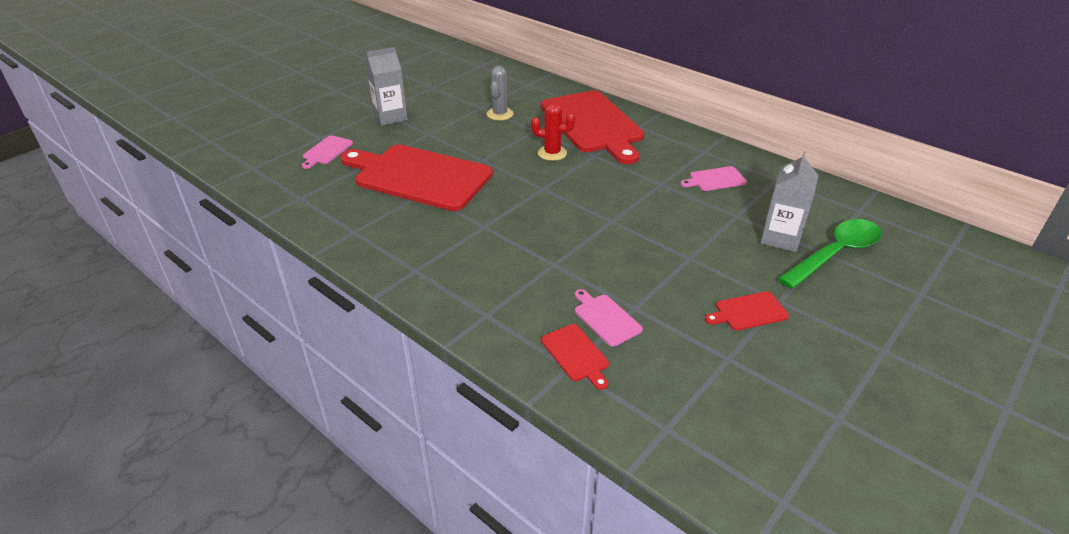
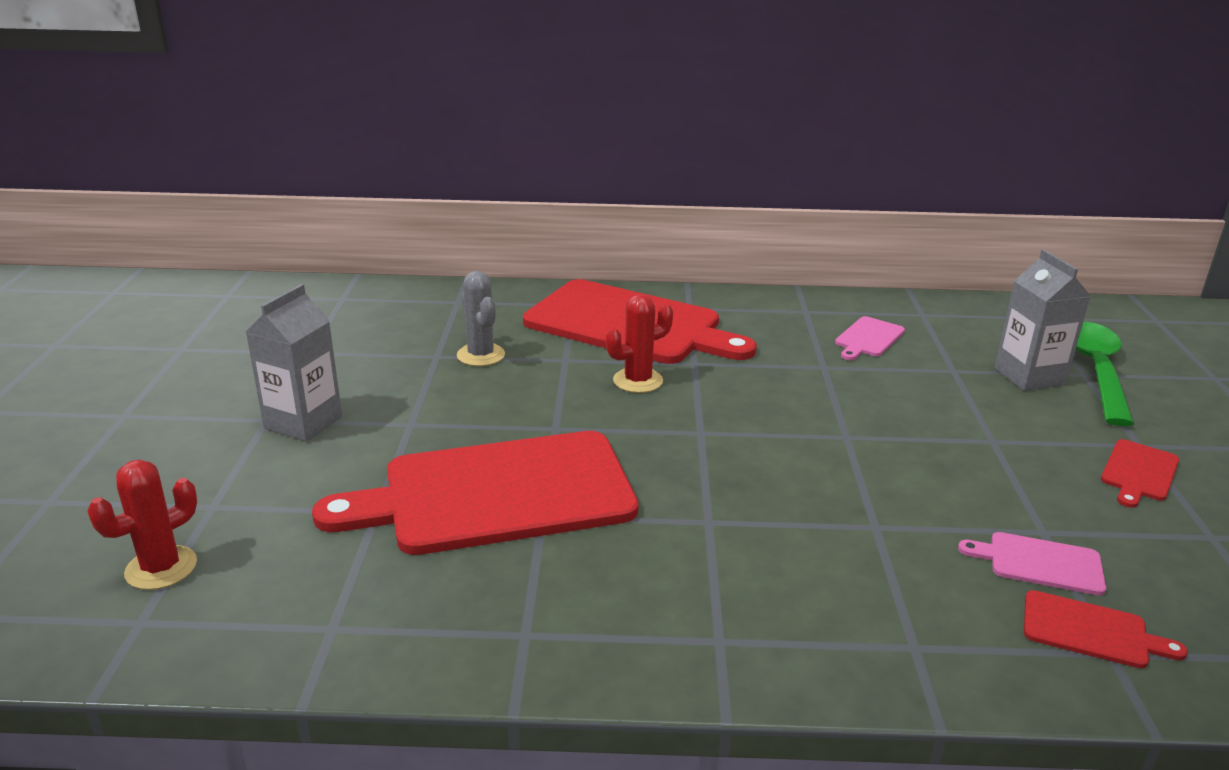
camera: 40 degrees left, 10 degrees down
pink cutting board [302,135,353,169] -> none
none -> red cactus [87,460,197,590]

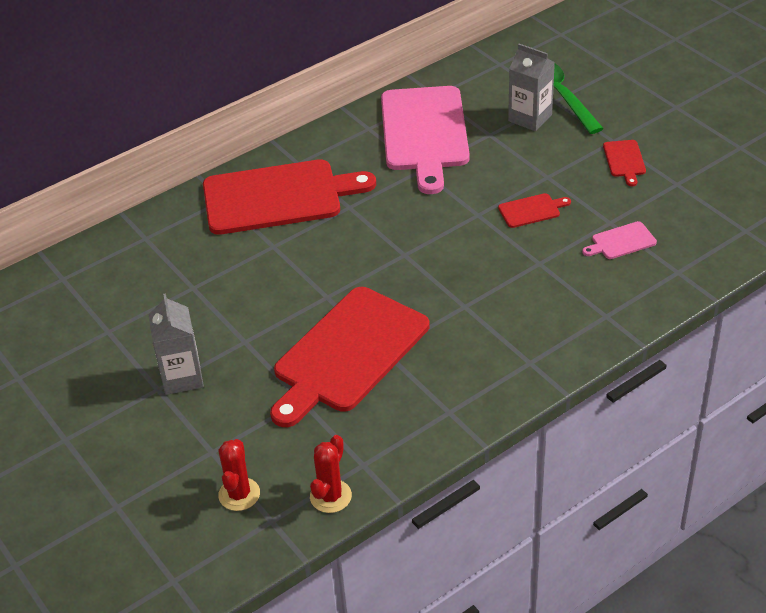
camera: 35 degrees left, 15 degrees up
grey cactus [457,271,505,366] -> none
red cactus [606,294,673,393] -> red cactus moved to [310,435,352,513]
pink cutting board [835,316,905,360] -> pink cutting board [381,86,470,194], size x2.44
red cutting board [1024,590,1188,668] -> red cutting board moved to [498,193,571,228]

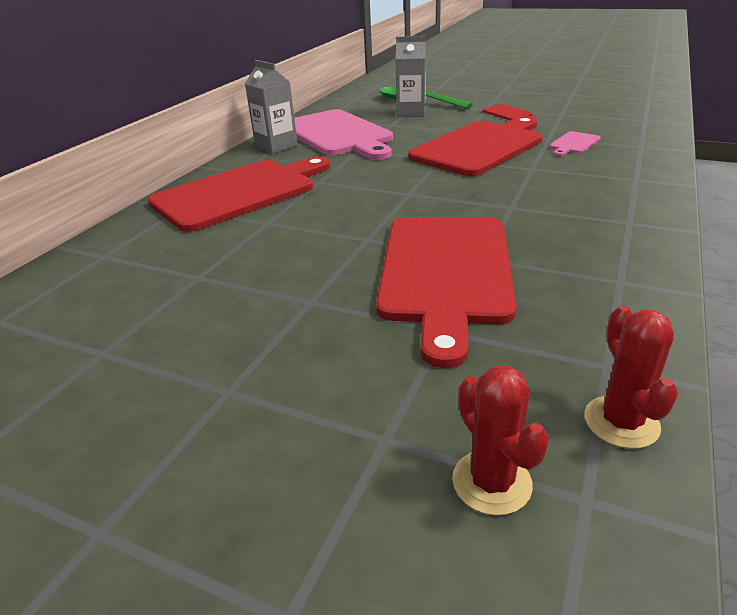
camera: 30 degrees left, 10 degrees down
grey carton [149,293,204,395] -> grey carton moved to [245,60,298,154]
red cutting board [498,193,571,228] -> red cutting board [408,116,543,176], size x2.44

